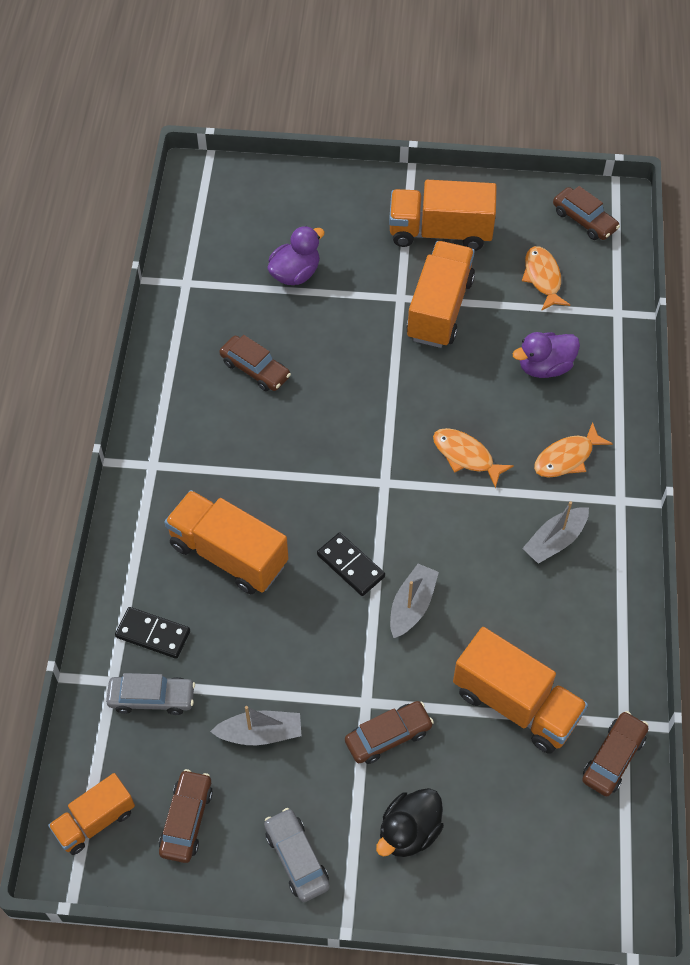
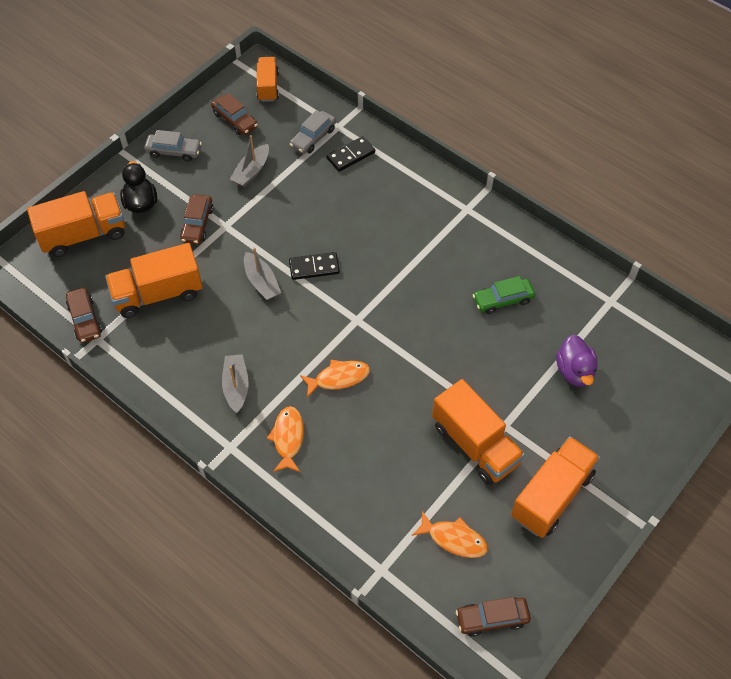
camera: 125 degrees right, 0 degrees up
orange truck [165,490,288,594] -> orange truck moved to [27,191,125,257]
brown car [219,335,291,391] -> green car [473,276,535,314]
purple duck [513,332,580,378] -> none

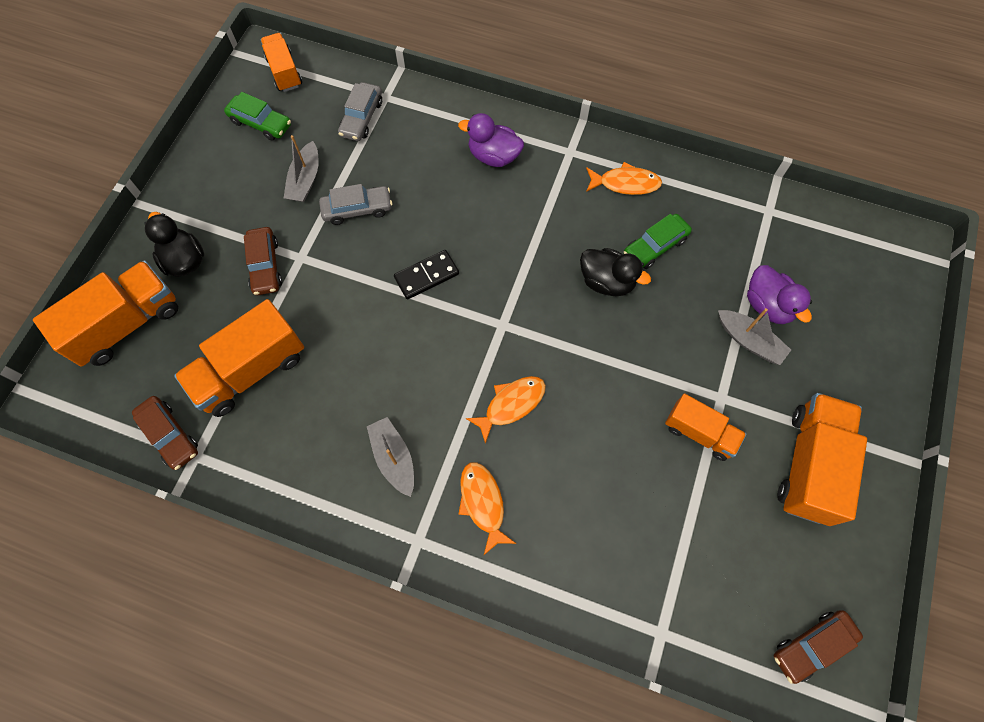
camera: 20 degrees left, 10 degrees up
grey car [144,130,202,162] -> grey car moved to [319,184,392,225]
brown car [211,93,258,135] -> green car [224,92,291,141]
grey boat [244,247,281,300] -> grey boat moved to [718,308,791,365]
black domino [327,136,375,172] -> none
orange fish [412,511,488,558] -> orange fish moved to [586,162,662,195]
orange truck [432,379,525,485] -> orange truck [665,393,746,461], size x0.61
none -> purple duck [458,113,524,167]
none -> black duck [580,248,651,296]

